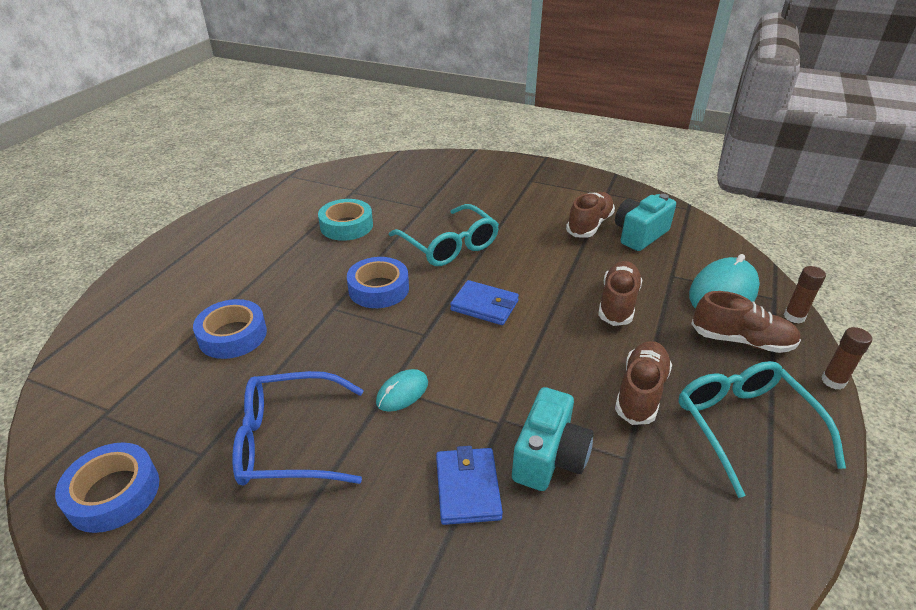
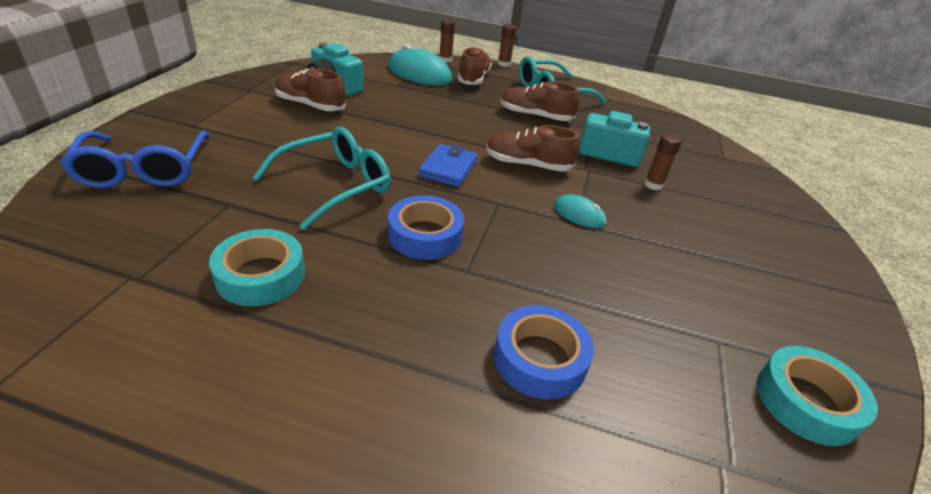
camera: 100 degrees left, 0 degrees up
blue tape [55,443,159,533] -> turquoise tape [757,346,878,446]
blue glasses [232,371,364,486] -> blue glasses moved to [60,131,210,188]
blue wallet [436,446,503,525] -> brown glue stick [644,133,682,191]
brown shoe [598,261,643,326] -> brown shoe moved to [486,125,580,172]

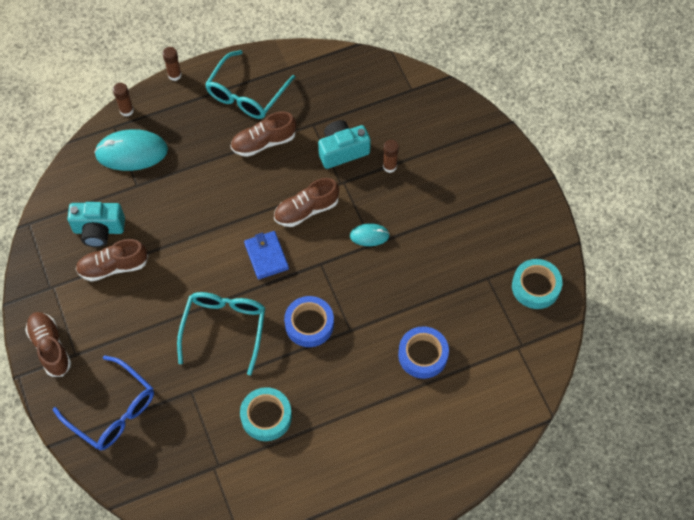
camera: 35 degrees left, 25 degrees up
brown shoe [458,47,492,85] -> brown shoe moved to [25,312,71,377]

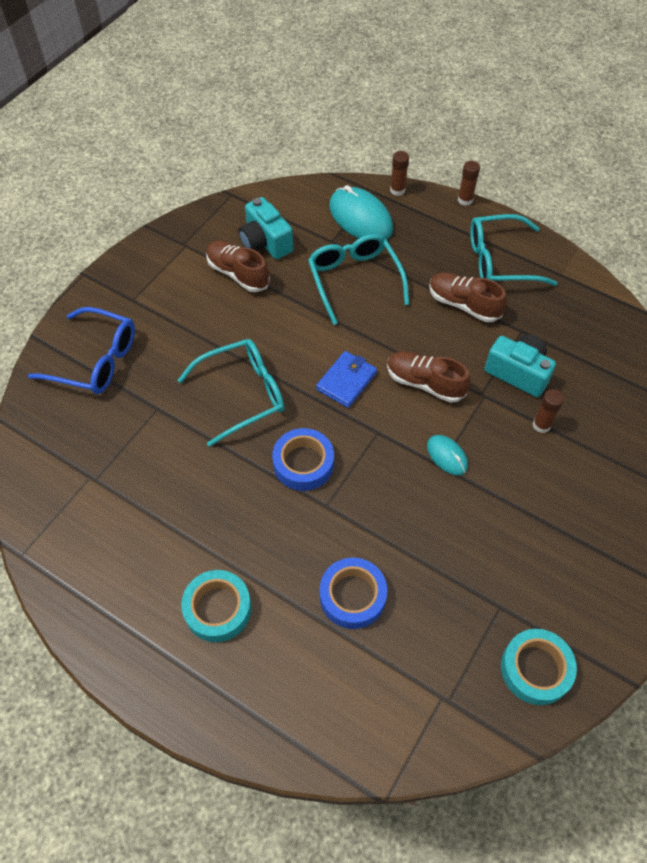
camera: 55 degrees right, 5 degrees down
brown shoe [25,312,71,377] -> none
blue glasses [53,355,154,450] -> blue glasses turned 75 degrees counterclockwise [28,307,135,394]
turquoise tape [240,387,292,441] -> turquoise tape moved to [181,570,252,642]
none -> turquoise glasses [308,234,409,325]

